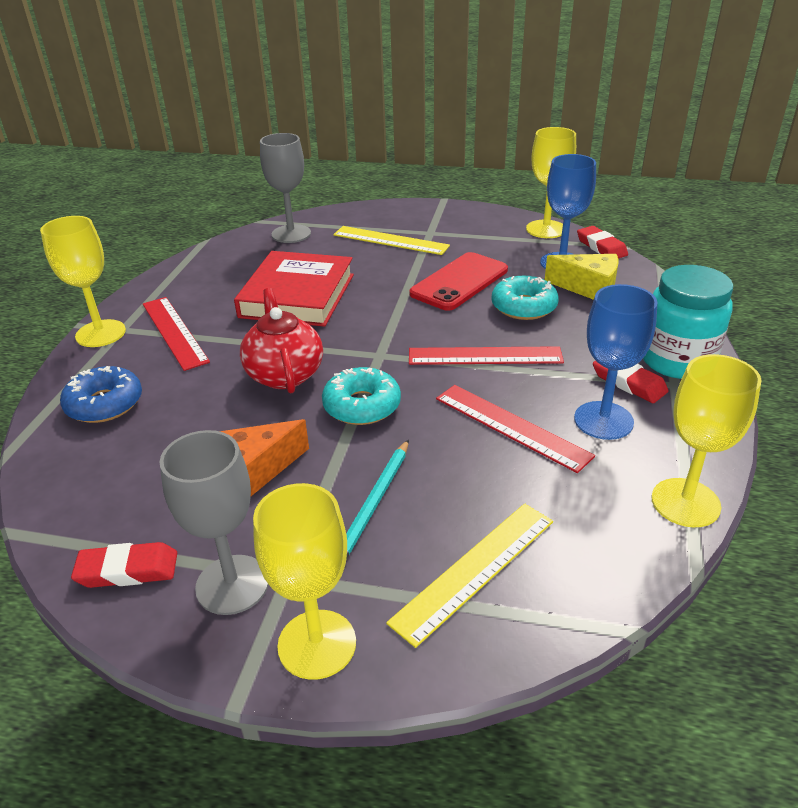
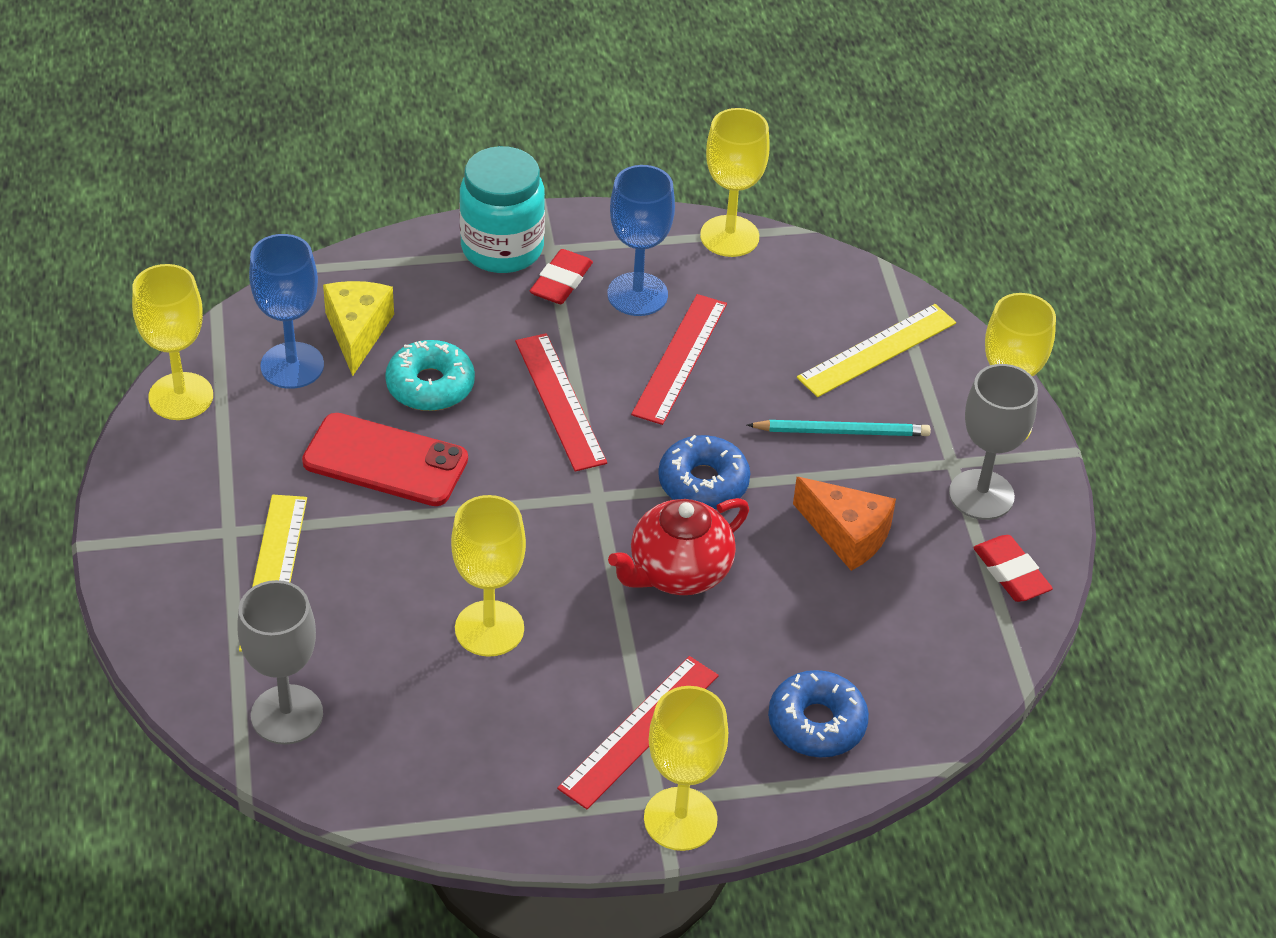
camera: 115 degrees left, 10 degrees up
red book [234,251,354,327] -> yellow goblet [451,495,526,657]
turquoise donut [322,367,401,425] -> blue donut [658,435,750,510]
yellow ruler [386,503,553,648] -> yellow ruler turned 60 degrees counterclockwise [797,304,956,397]
red eraser [577,226,628,259] -> none

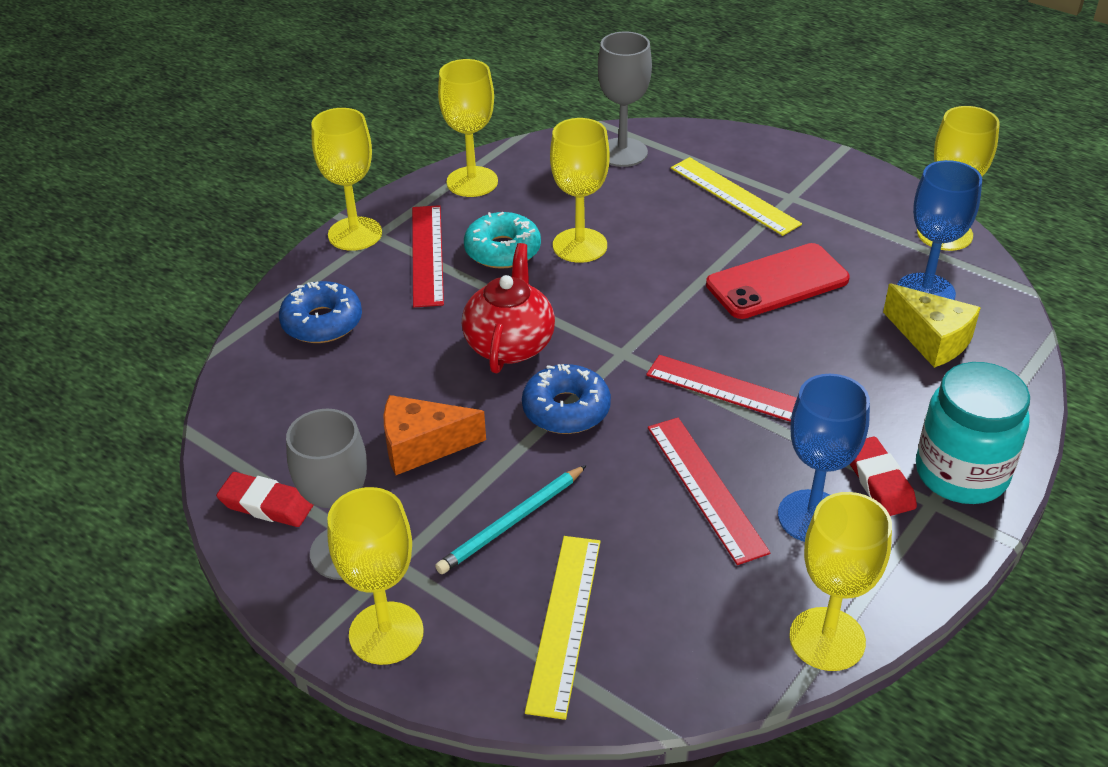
camera: 140 degrees right, 5 degrees down
turquoise donut [385,340,475,411] -> turquoise donut moved to [464,212,541,269]
none -> yellow goblet [438,59,498,197]

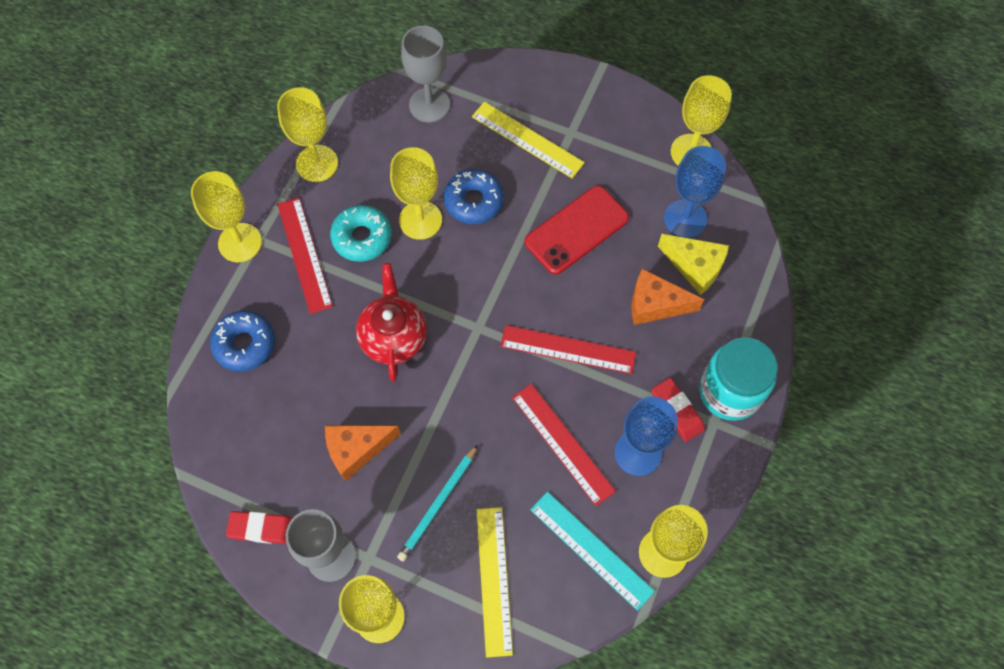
camera: 15 degrees left, 25 degrees up
blue donut [522,364,611,434] -> blue donut moved to [444,169,504,224]
none -> turquoise ruler [530,492,655,611]
none -> orange cheese [631,268,704,325]

